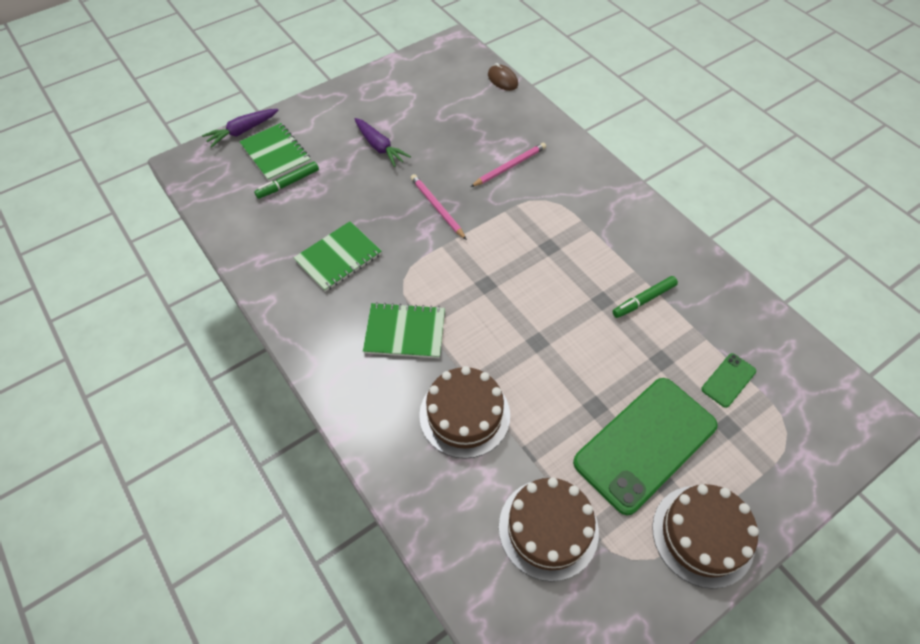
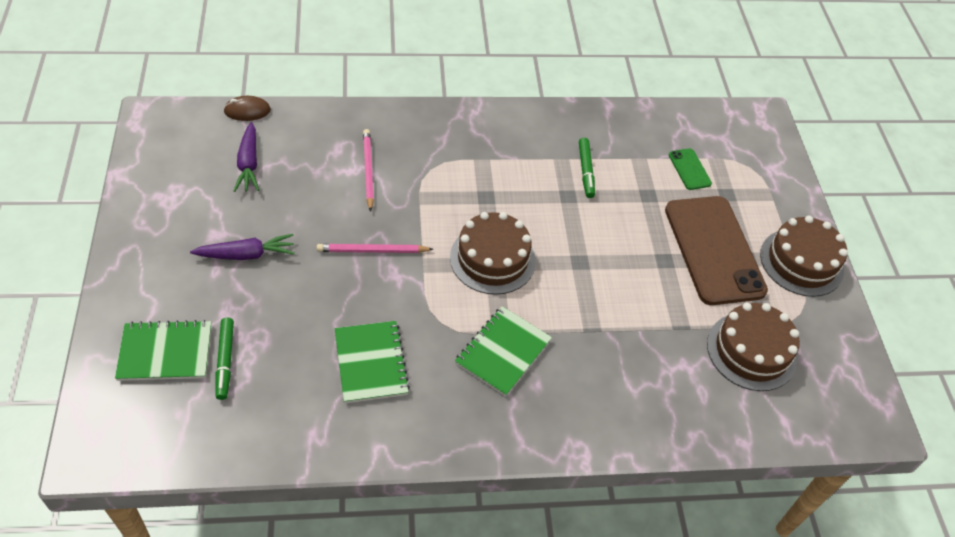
camera: 65 degrees left, 5 degrees down
purple carrot [202,109,278,148] -> purple carrot moved to [234,122,259,192]
brown cake [419,366,510,459] -> brown cake moved to [450,212,536,295]
green phone [573,378,718,515] -> brown phone [665,196,768,305]

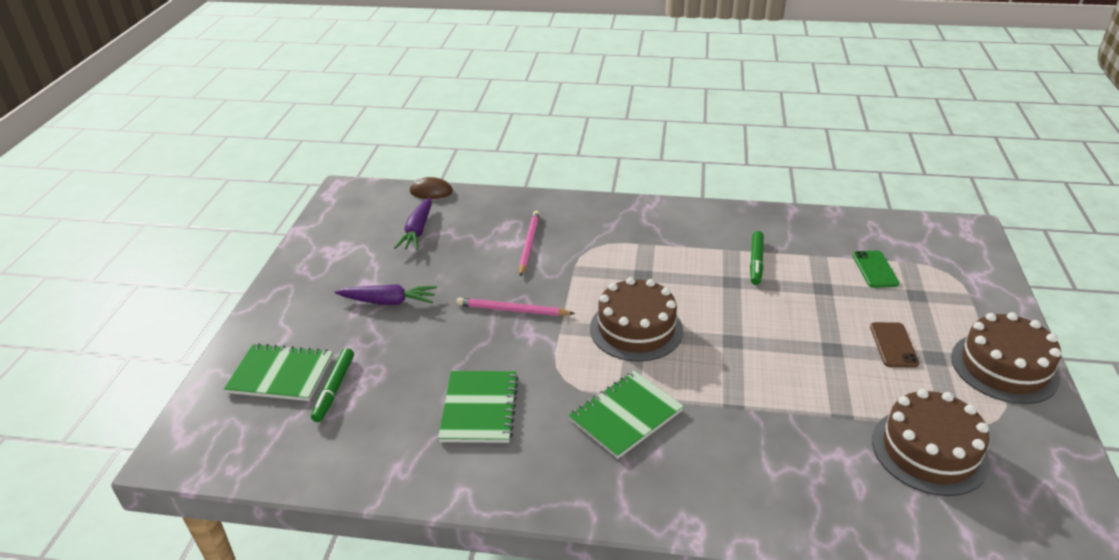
camera: 20 degrees right, 15 degrees down
brown phone [665,196,768,305] -> brown phone [870,322,919,367], size x0.43

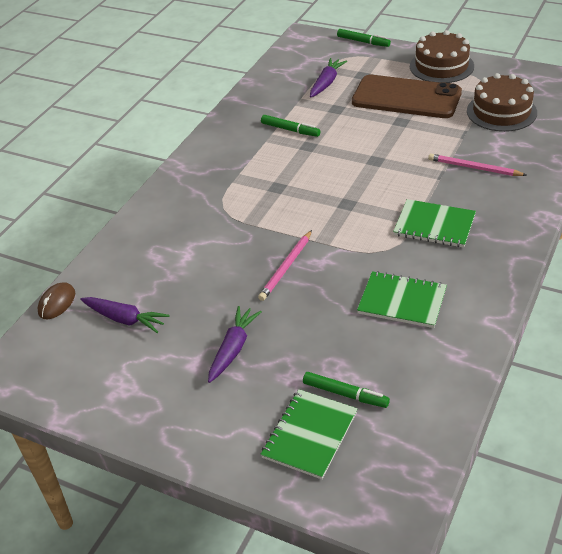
camera: 70 degrees left, 5 degrees up
pink pencil [519,211,540,277] -> pink pencil moved to [428,154,527,176]
green notebook [568,371,684,459] -> green notebook turned 45 degrees counterclockwise [393,199,476,248]
brown cake [590,277,683,362] -> none
green phone [852,250,899,288] -> purple carrot [310,58,347,98]
brown phone [870,322,919,367] -> brown phone [352,75,462,118], size x2.34
none -> green marker [337,29,391,47]

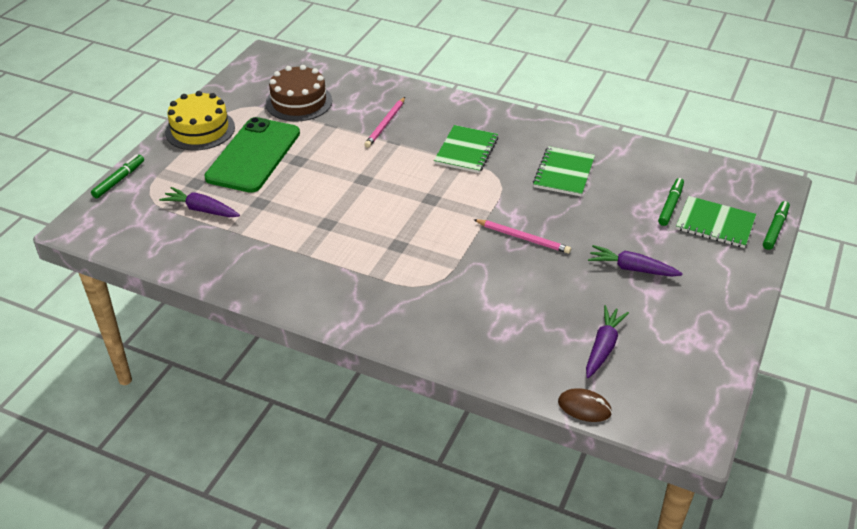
camera: 95 degrees left, 0 degrees up
green marker [261,115,320,137] -> green marker moved to [763,201,790,250]
brown phone [352,75,462,118] -> green phone [205,117,300,193]
brown cake [410,30,474,83] -> yellow cake [165,91,235,151]

